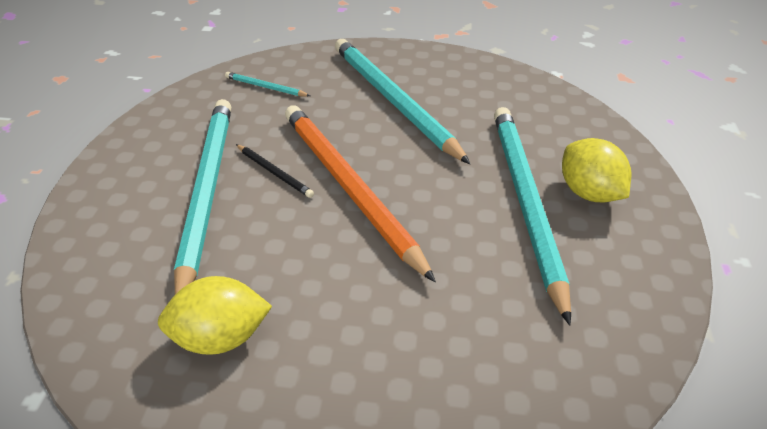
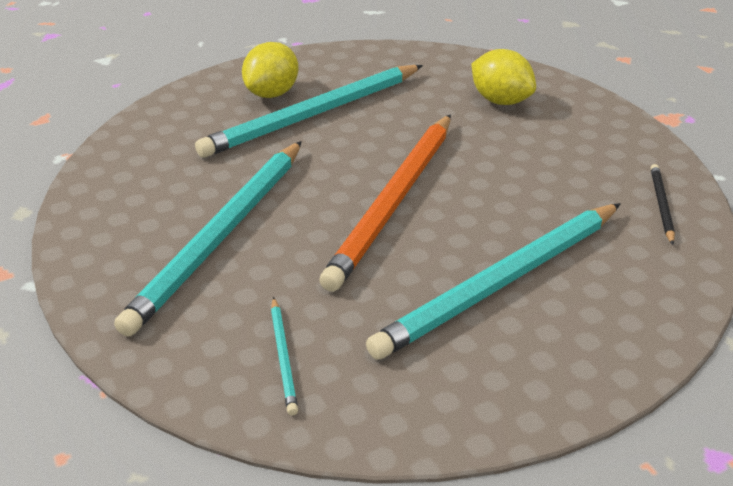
camera: 125 degrees left, 5 degrees down
yellow lemon [158,276,272,355] -> yellow lemon moved to [471,49,536,105]
black pencil [236,144,314,198] -> black pencil moved to [651,164,675,245]

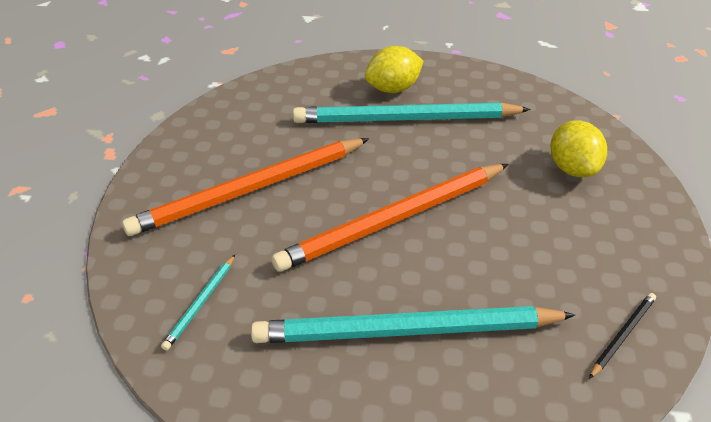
camera: 35 degrees right, 5 degrees up
turquoise pencil [114,141,302,337] -> orange pencil [122,138,369,236]

